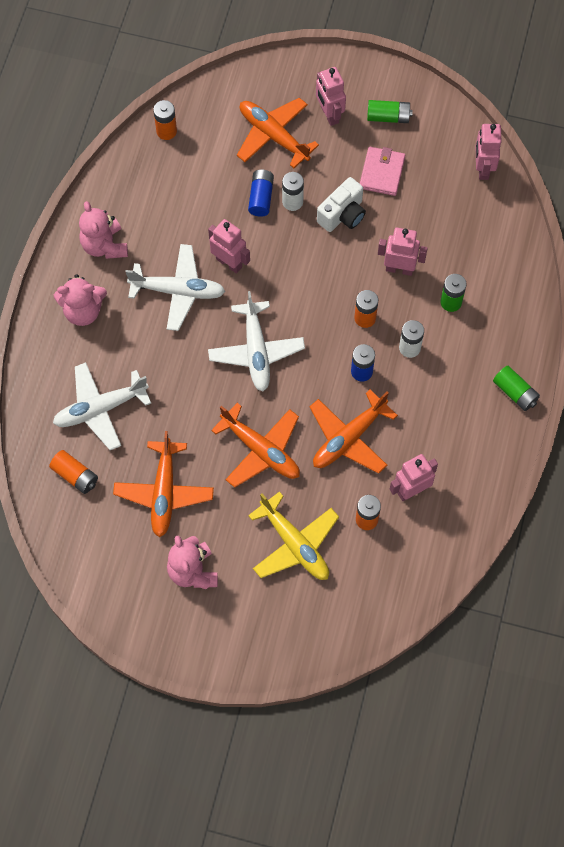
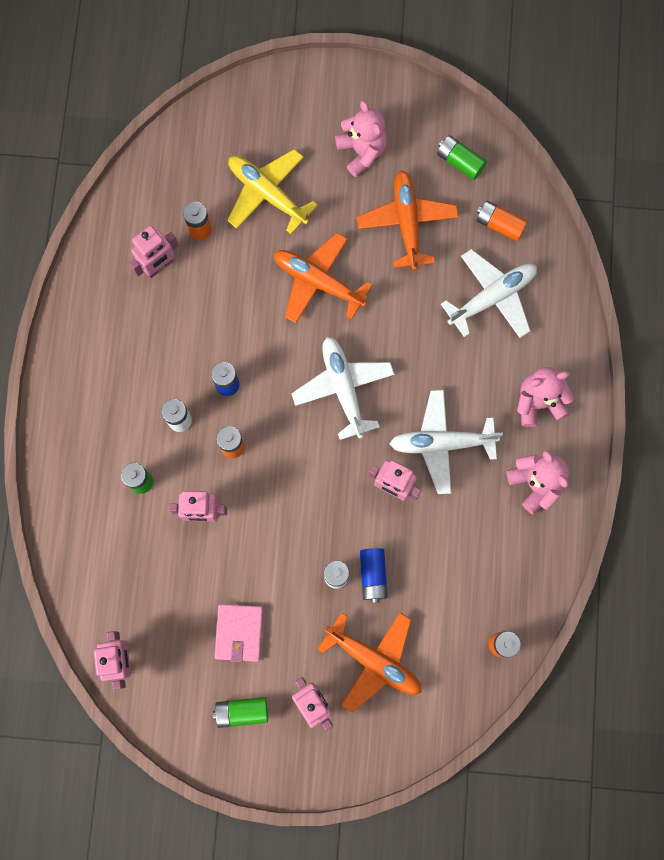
camera: 170 degrees right, 10 degrees up
orange plane [310,390,398,473] -> none
white camera [317,177,366,232] -> none
green battery [493,366,540,411] -> green battery moved to [437,135,487,180]

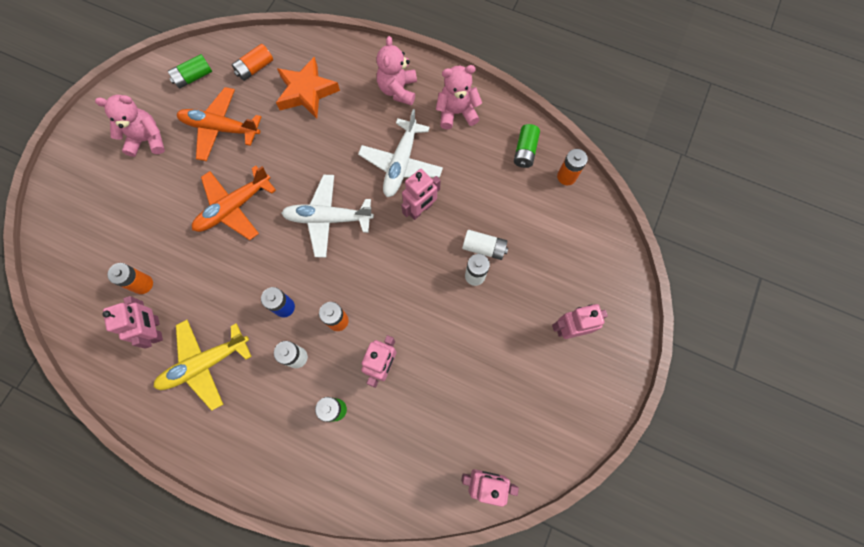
camera: 70 degrees left, 5 degrees down
green battery [213,697,268,728] -> green battery moved to [514,124,540,168]
pink wallet [214,604,263,662] -> none
yellow plane [227,149,318,234] -> yellow plane moved to [154,320,252,411]
orange plane [318,612,422,713] -> none
blue battery [360,548,388,603] -> white battery [462,230,508,260]
white plane [441,249,537,338] -> orange star [276,57,340,119]

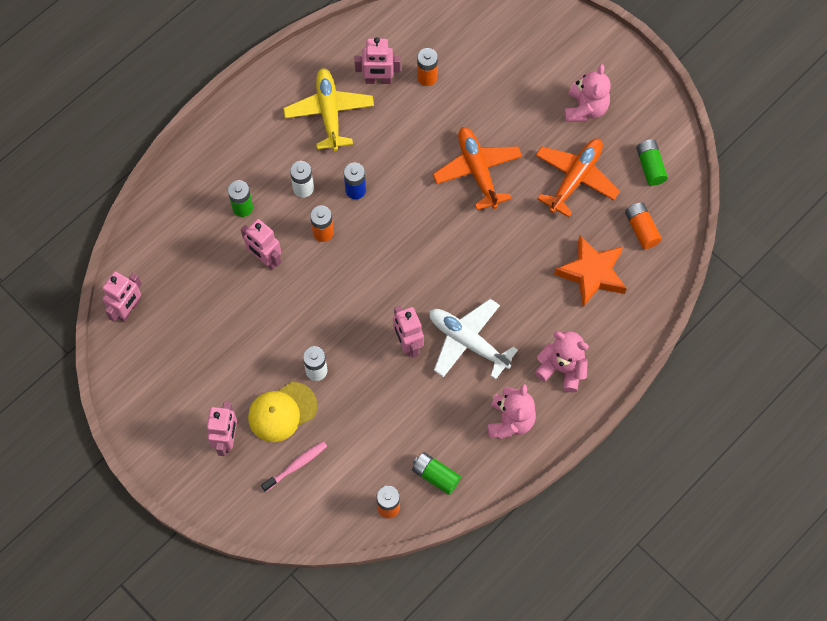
camera: 110 degrees right, 5 degrees down
white plane [281,175,374,258] -> none
white battery [462,230,508,260] -> none
none -> yellow cap [248,382,317,442]
none -> pink toothbrush [261,441,327,492]

